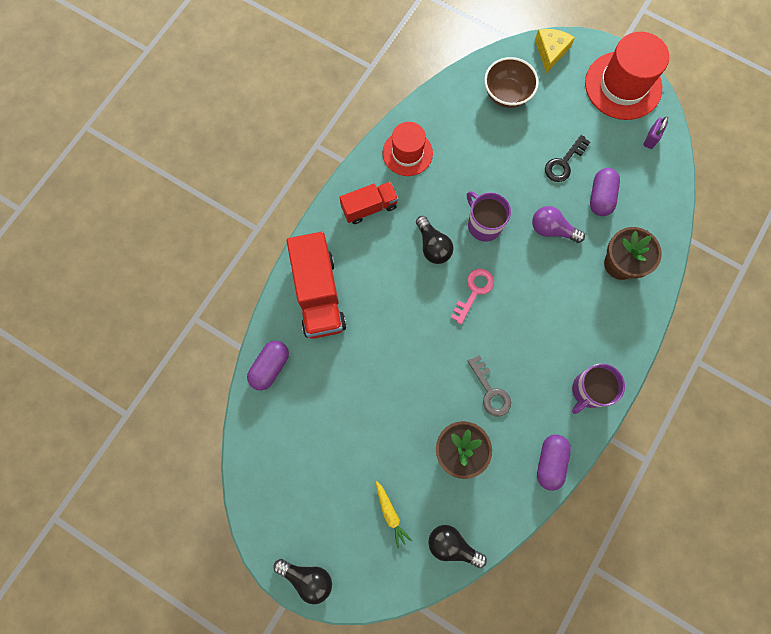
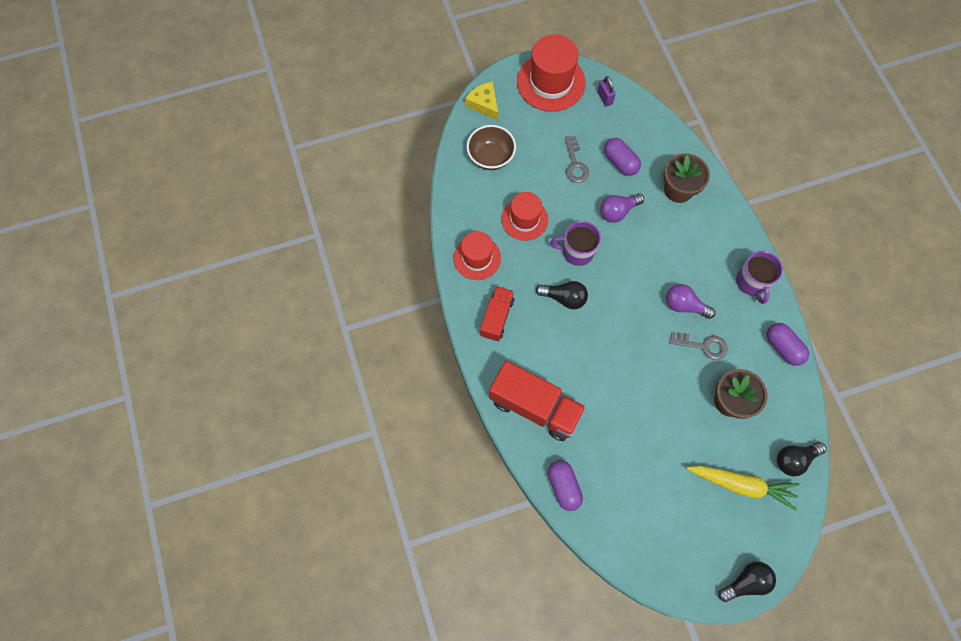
camera: 50 degrees left, 5 degrees down
yellow carrot [376,481,412,548] -> yellow carrot [686,465,799,511], size x1.82
pink key [450,269,494,324] -> none
black key [545,135,590,182] -> grey key [564,136,589,183]
none -> red hat [501,192,548,241]
none -> purple light bulb [666,284,716,319]

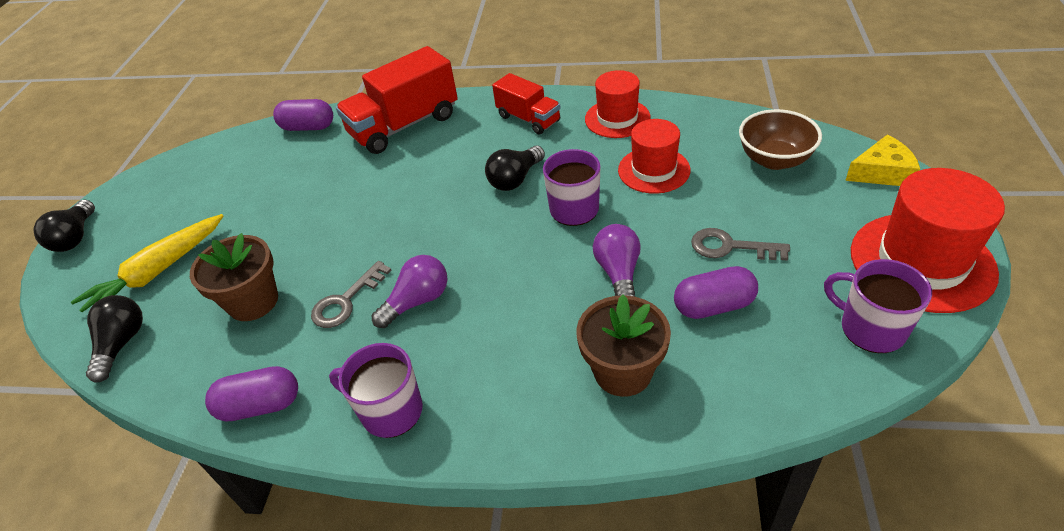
camera: 120 degrees right, 25 degrees down
purple padlock [597,76,616,107] -> purple mug [824,259,932,353]

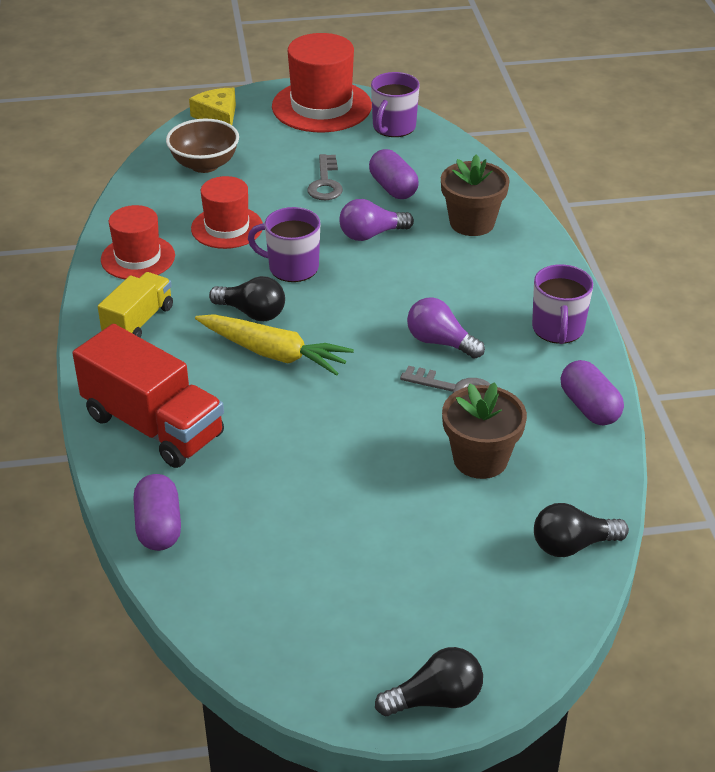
camera: 110 degrees left, 5 degrees down
yellow carrot [71,214,224,312] -> yellow carrot moved to [195,314,354,376]
red truck [492,73,561,134] -> yellow truck [98,272,173,338]

